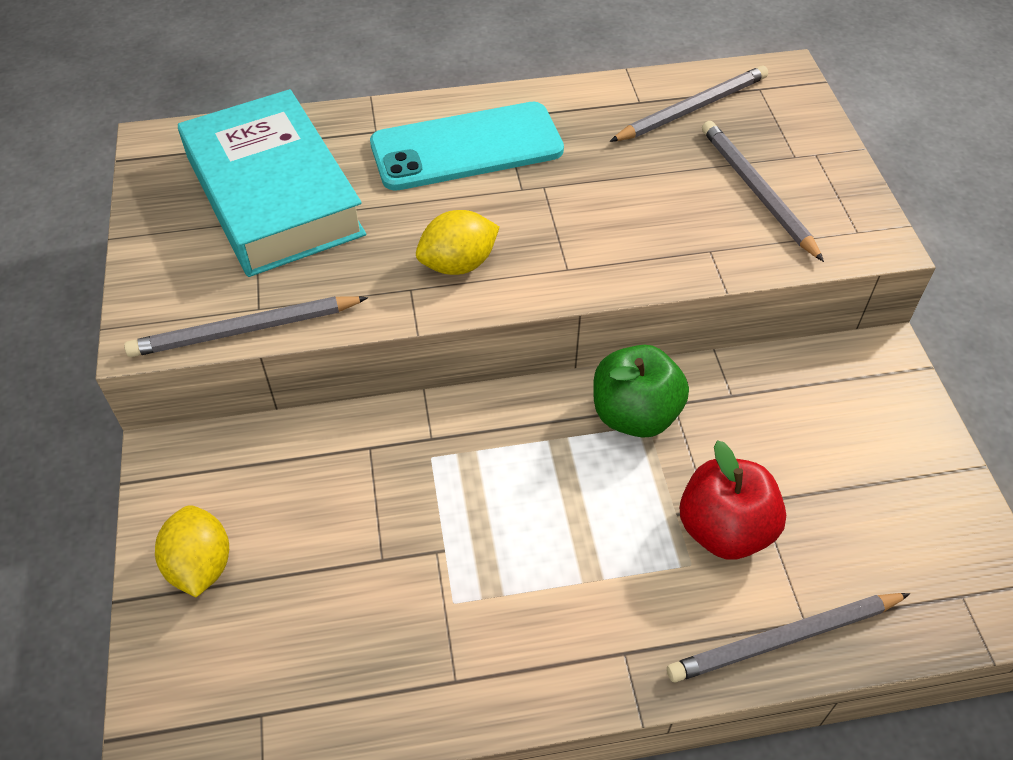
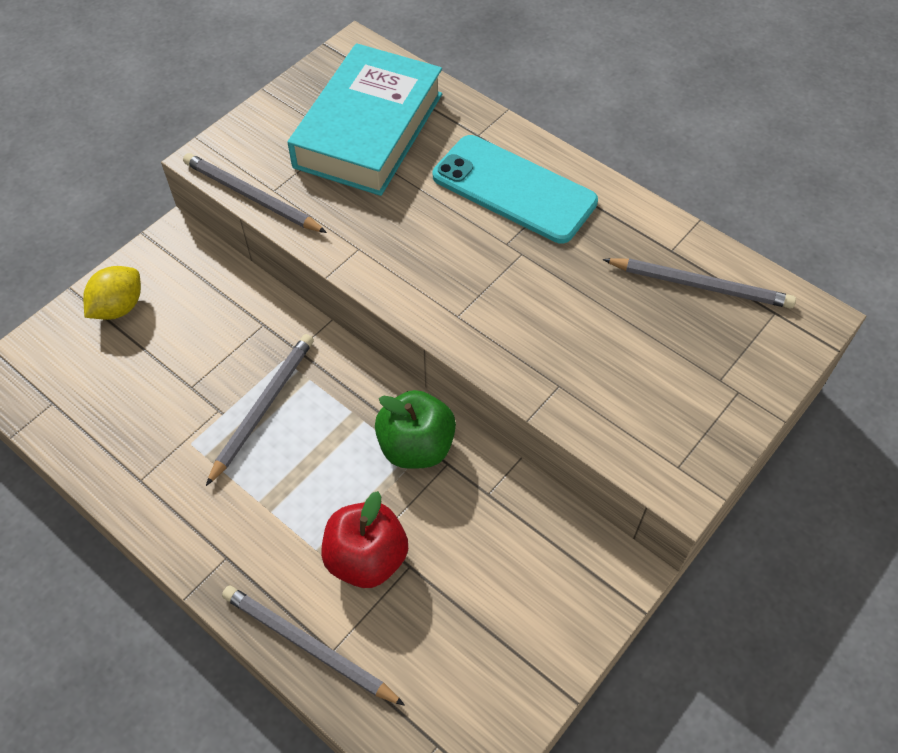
camera: 50 degrees right, 5 degrees up
yellow lemon [416,210,499,275] -> none
grey pencil [702,121,824,262] -> grey pencil moved to [206,334,314,486]

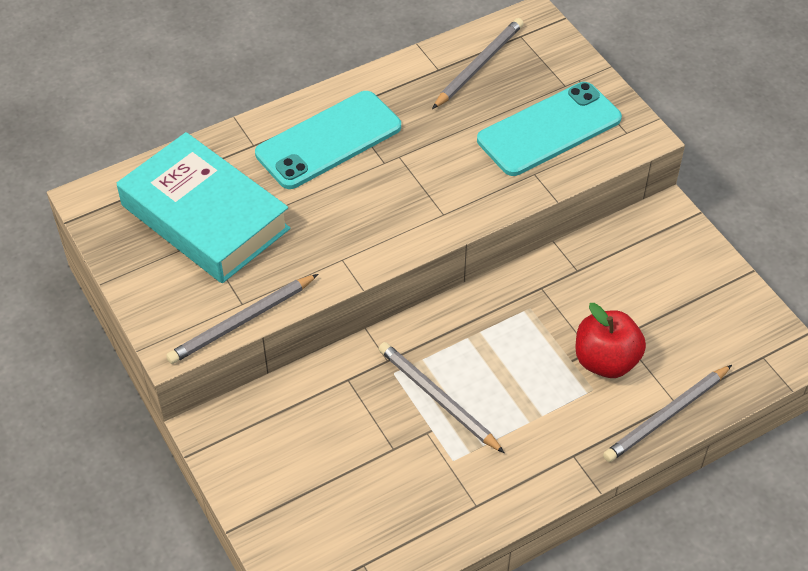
camera: 70 degrees left, 5 degrees down
yellow lemon [83,266,141,320] -> none
green apple [375,390,456,469] -> none
none -> turquoise phone [477,82,622,176]

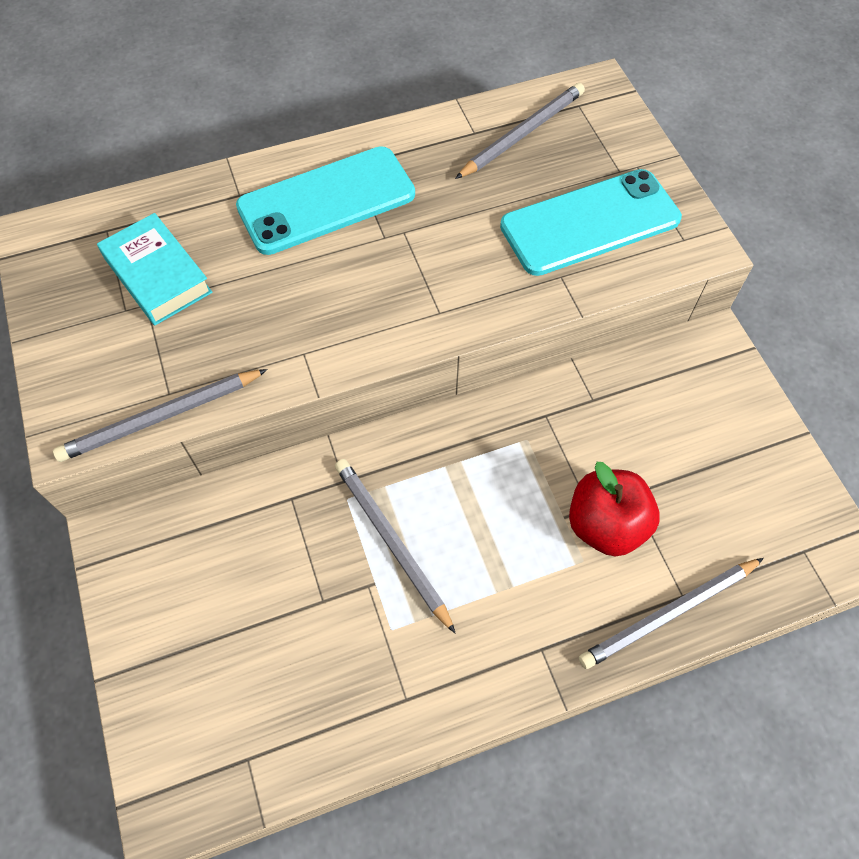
camera: 10 degrees right, 10 degrees up
turquoise book [117,132,290,283] -> turquoise book [97,213,212,325], size x0.58

